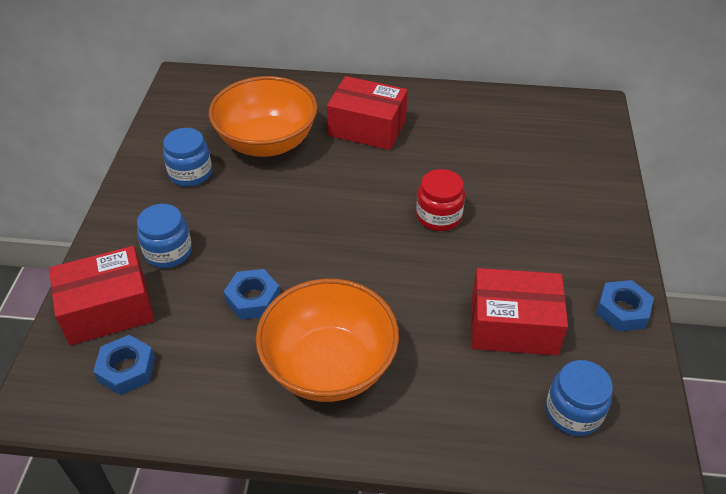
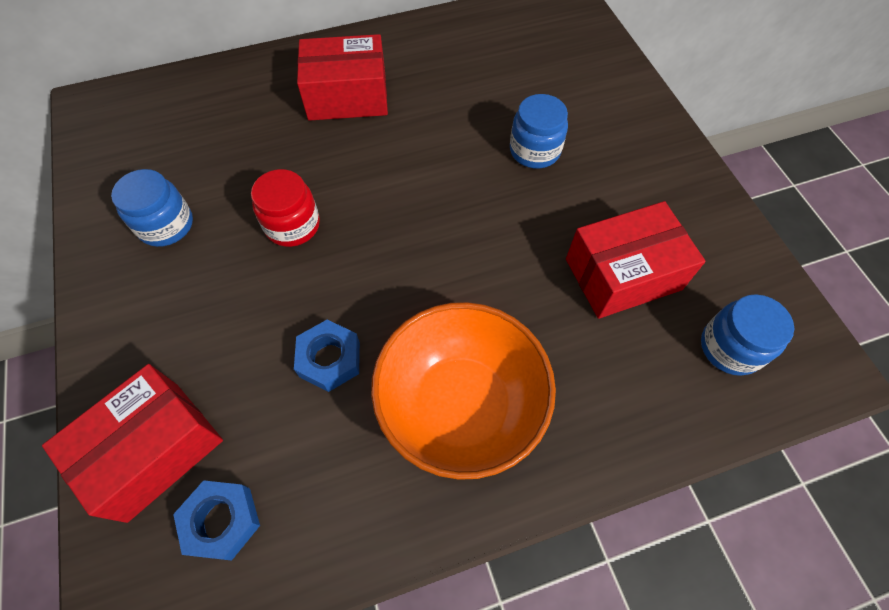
camera: 25 degrees left, 15 degrees up
blue jar [137,204,192,268] -> blue jar moved to [510,94,568,168]
orange bowl [209,76,317,157] -> none
red jar [416,169,465,231] -> red jar moved to [251,169,320,247]
blue nut [596,280,654,332] -> none

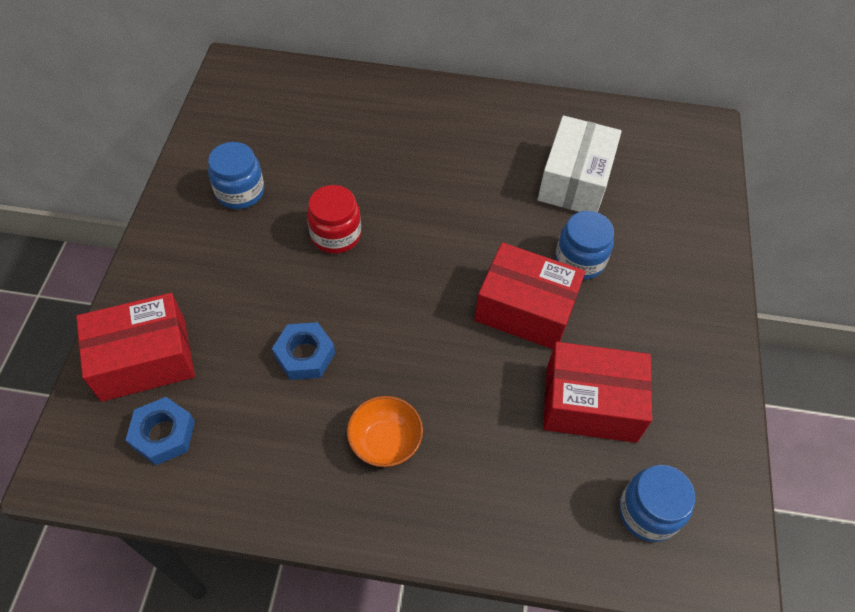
camera: 25 degrees right, 5 degrees down
red box [297,34,388,121] -> red box moved to [474,242,585,349]
orange bowl [371,302,556,480] -> orange bowl [347,396,423,467], size x0.50
none -> white box [538,116,622,213]

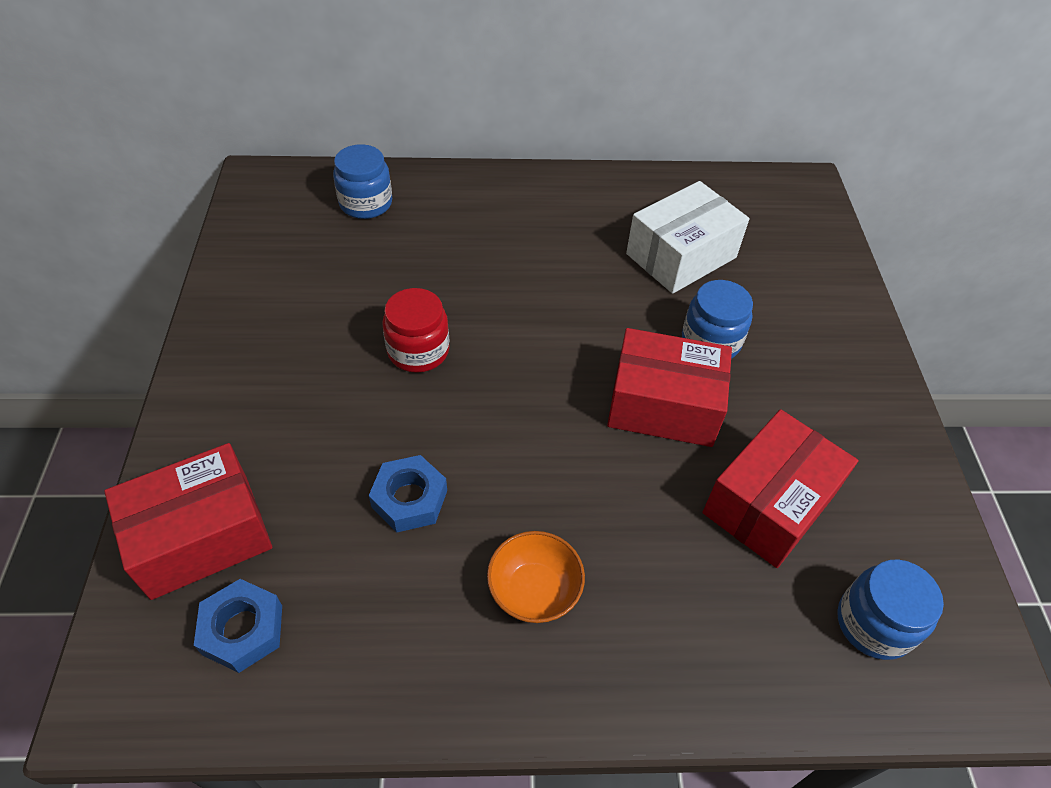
camera: 10 degrees left, 5 degrees down
blue jar [208,142,264,209] -> blue jar moved to [333,144,392,219]
white box [538,116,622,213] -> white box turned 45 degrees clockwise [626,181,749,294]
red box [543,342,652,443] -> red box turned 45 degrees counterclockwise [703,409,858,568]

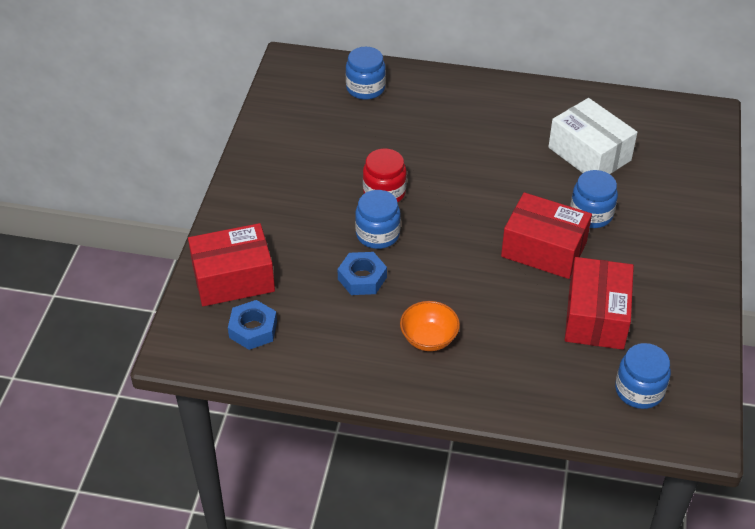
camera: 15 degrees right, 5 degrees down
white box [626,181,749,294] -> white box turned 75 degrees clockwise [548,98,637,174]
red box [703,409,858,568] -> red box turned 45 degrees counterclockwise [565,257,634,350]
none -> blue jar [355,190,401,249]

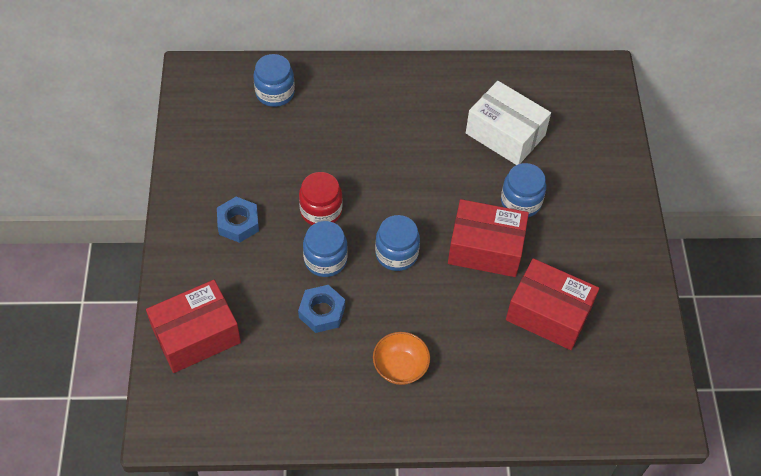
camera: 15 degrees left, 10 degrees up
blue nut [228,300,277,350] -> blue nut moved to [217,197,259,243]
red box [565,257,634,350] -> red box turned 60 degrees counterclockwise [506,258,599,350]
blue jar [615,343,671,409] -> blue jar moved to [375,215,420,271]

